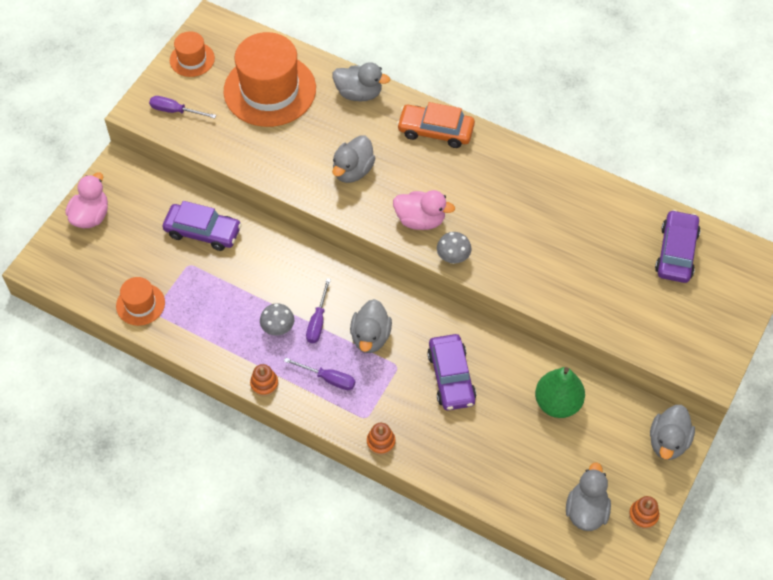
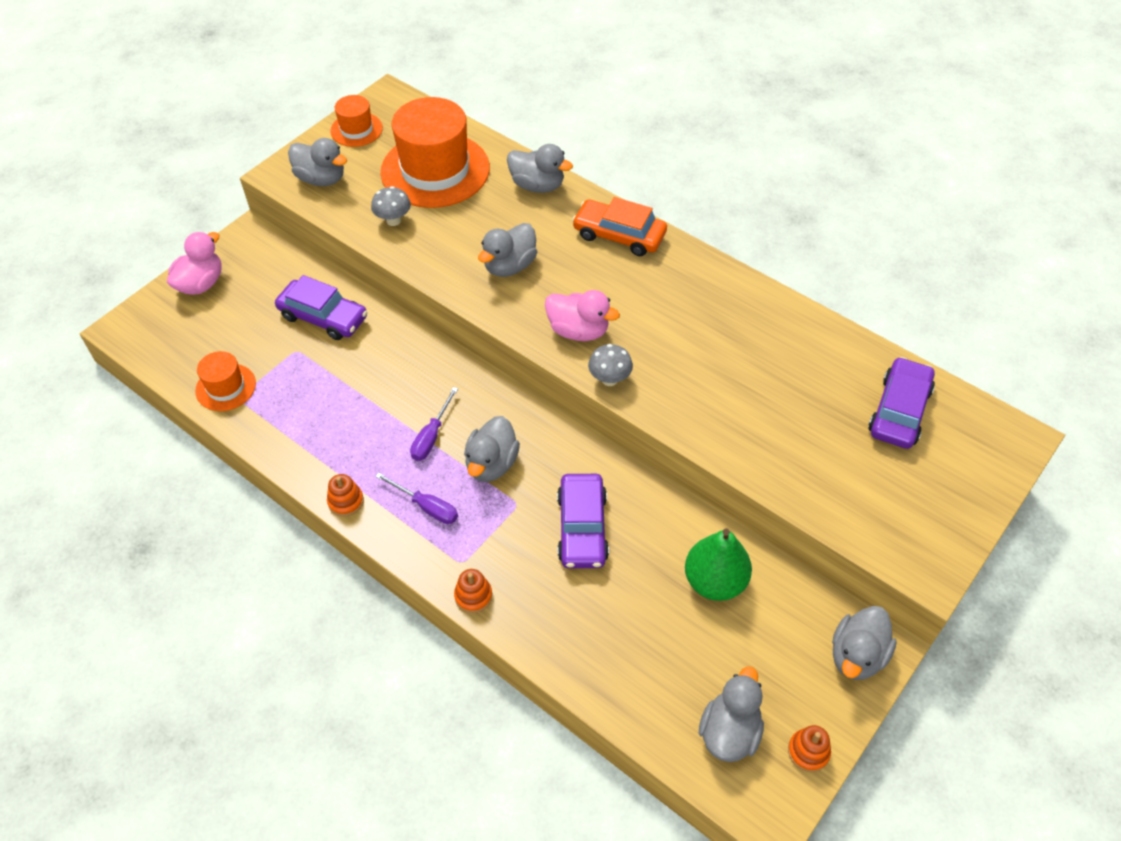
camera: 10 degrees right, 5 degrees down
purple screwdriver [149,96,216,118] -> grey duck [288,138,347,186]
grey mushroom [260,303,294,336] -> grey mushroom moved to [371,186,411,226]

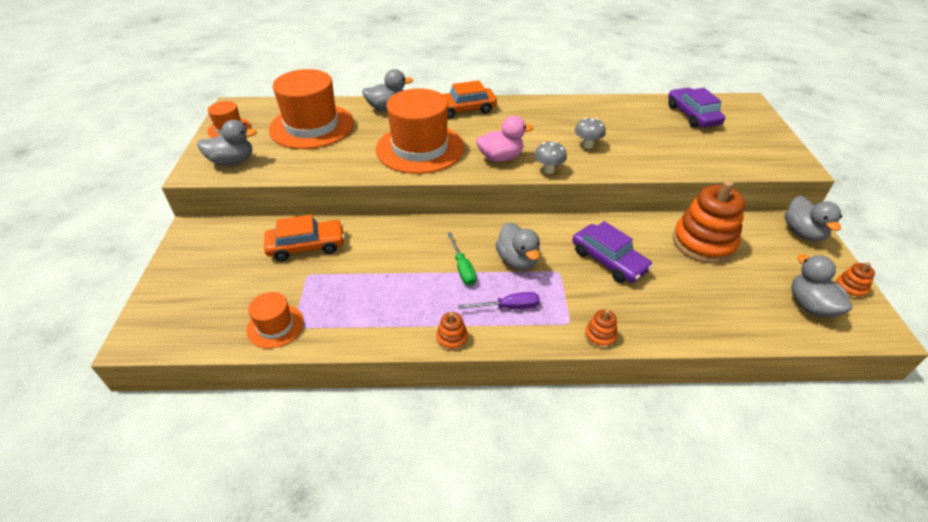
camera: 40 degrees left, 10 degrees down
pink duck [167,232,222,295] -> none
purple car [275,275,367,340] -> orange car [264,215,345,261]
grey mushroom [371,186,411,226] -> grey mushroom moved to [575,118,606,149]
purple screwdriver [410,387,458,461] -> green screwdriver [447,232,476,286]
grey duck [478,223,537,277] -> orange hat [376,89,464,174]
green pear [685,529,752,601] -> orange stacking toy [673,180,745,264]

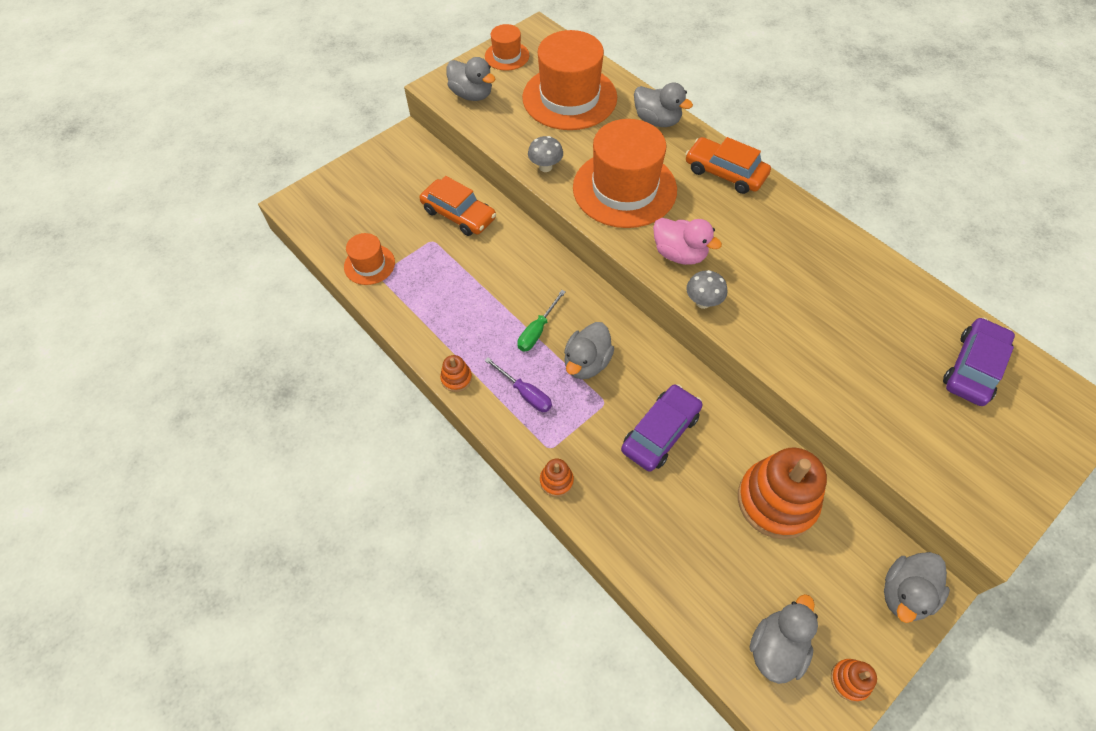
camera: 50 degrees right, 15 degrees up
purple car [572,221,653,283] -> purple car turned 150 degrees counterclockwise [621,384,703,472]
grey mushroom [575,118,606,149] -> grey mushroom moved to [528,136,563,172]

